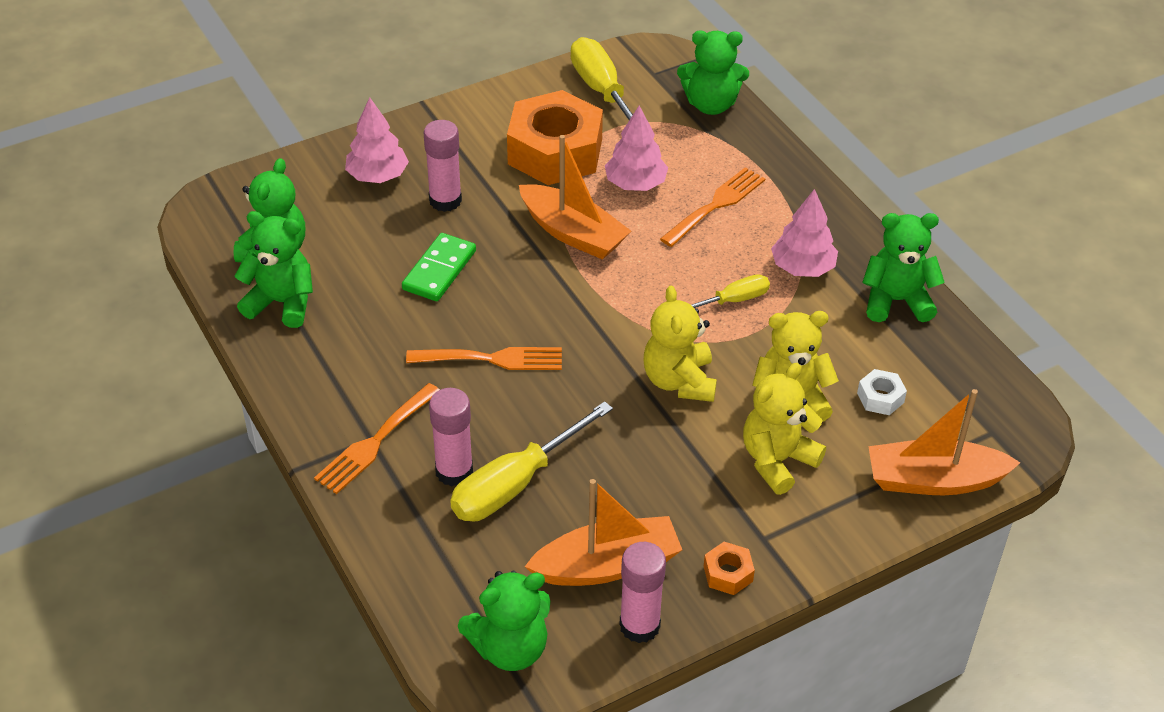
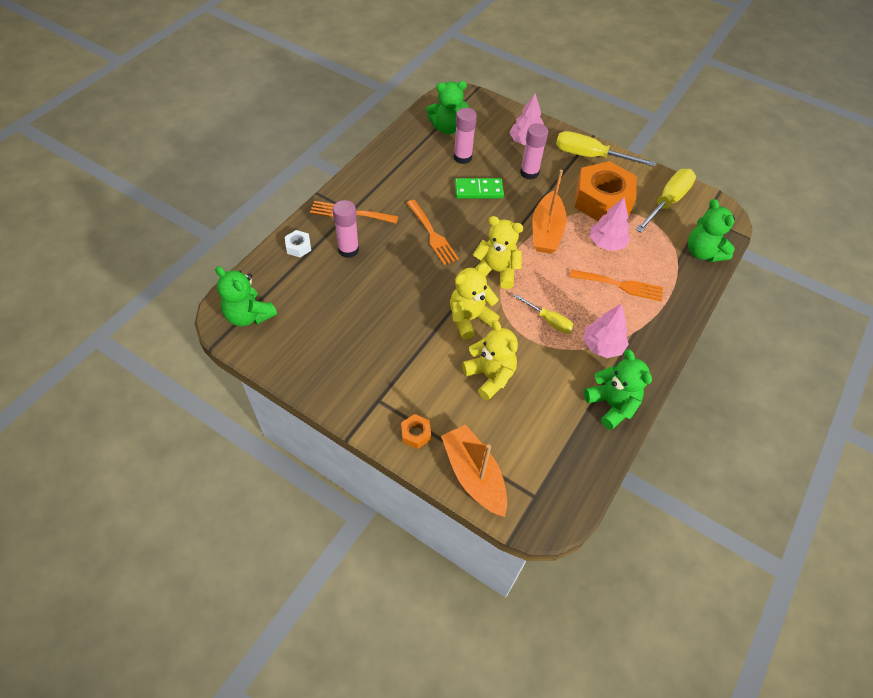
camera: 60 degrees right, 10 degrees up
green teddy bear [234,211,313,328] -> none
yellow screwdriver [450,401,613,522] -> yellow screwdriver moved to [556,131,656,167]
orange boat [525,479,682,586] -> none
pink glue stick [619,542,666,643] -> pink glue stick moved to [453,108,477,164]
orange nut [704,542,755,595] -> orange nut moved to [401,414,431,449]
yellow teddy bear [743,363,826,495] -> yellow teddy bear moved to [473,216,524,289]
white nut [857,369,907,415] -> white nut moved to [285,230,311,257]

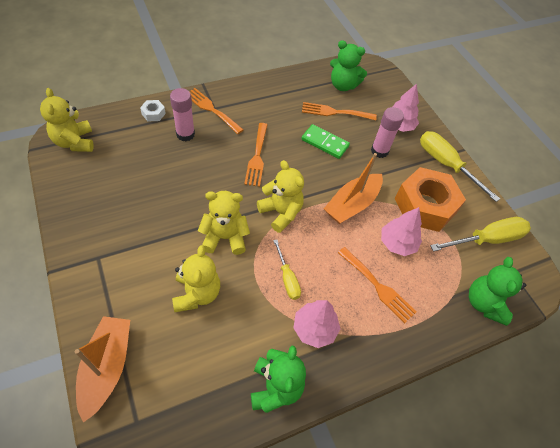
camera: 30 degrees right, 0 degrees up
green teddy bear [215,266,277,326] -> yellow teddy bear [40,88,94,152]
orange nut [401,414,431,449] -> none
pink glue stick [453,108,477,164] -> orange fork [302,102,377,120]

